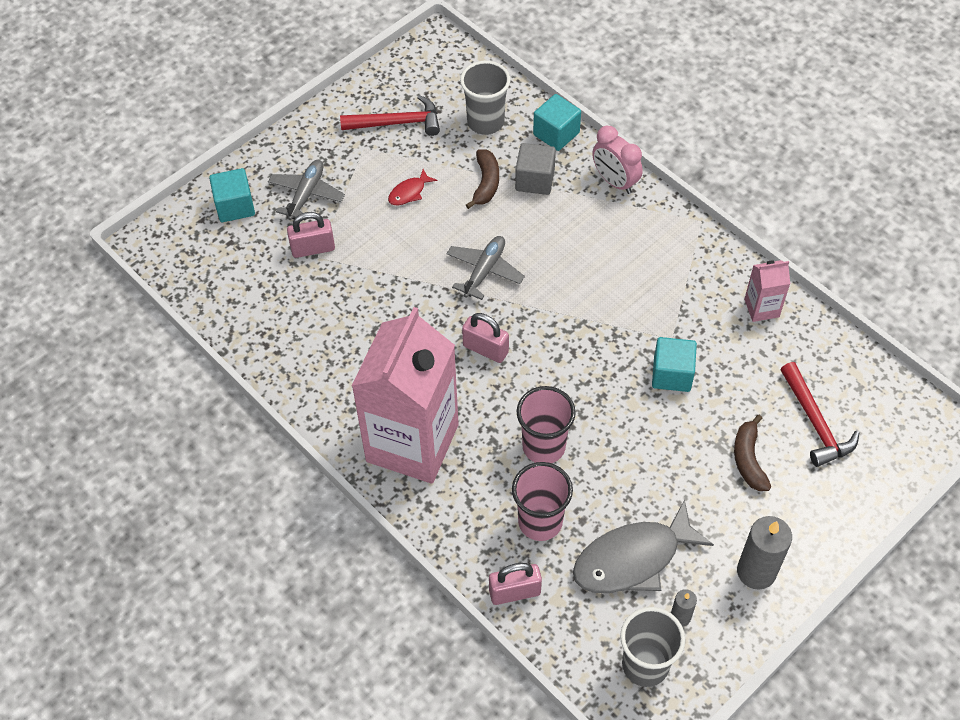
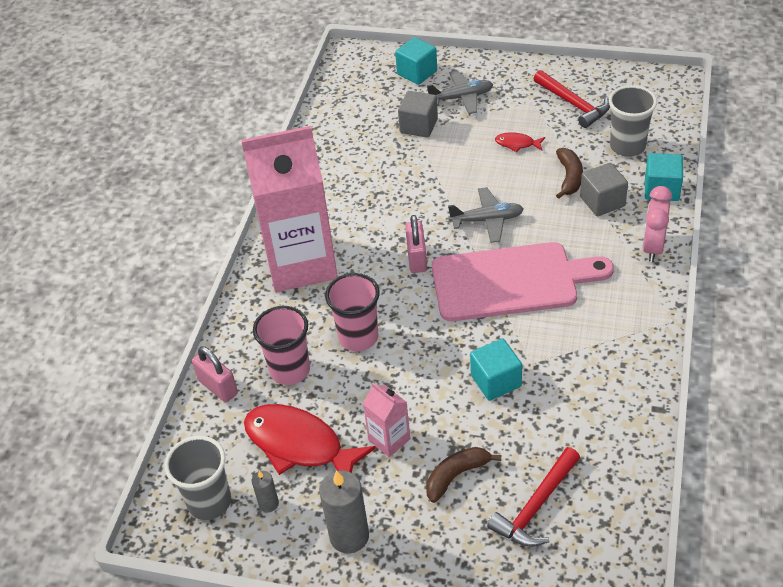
camera: 60 degrees right, 10 degrees down
pink padlock [287,212,335,258] -> grey cube [398,91,438,138]
brown banana [466,149,499,209] -> brown banana turned 60 degrees counterclockwise [556,148,583,199]
grey fish [573,499,714,593] -> red fish [244,404,376,475]
pink carton [744,260,790,322] -> pink carton moved to [363,383,410,457]
none -> pink cutting board [432,242,614,321]

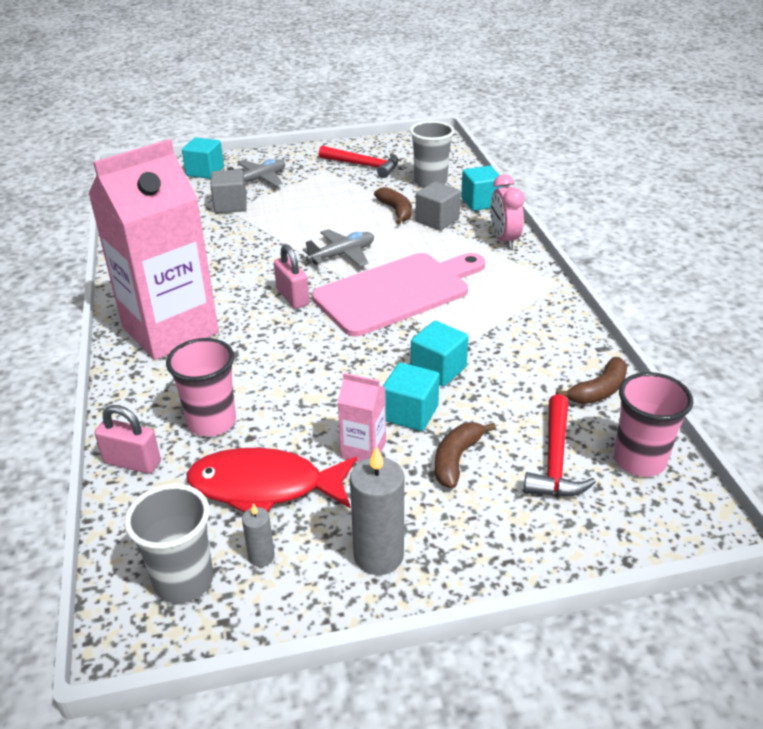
camera: 30 degrees left, 10 degrees down
pink cup [325,273,380,351] -> pink cup moved to [614,372,694,477]
red fish [495,132,545,152] -> none
none -> turquoise cube [383,362,440,431]
none -> brown banana [556,357,627,404]

